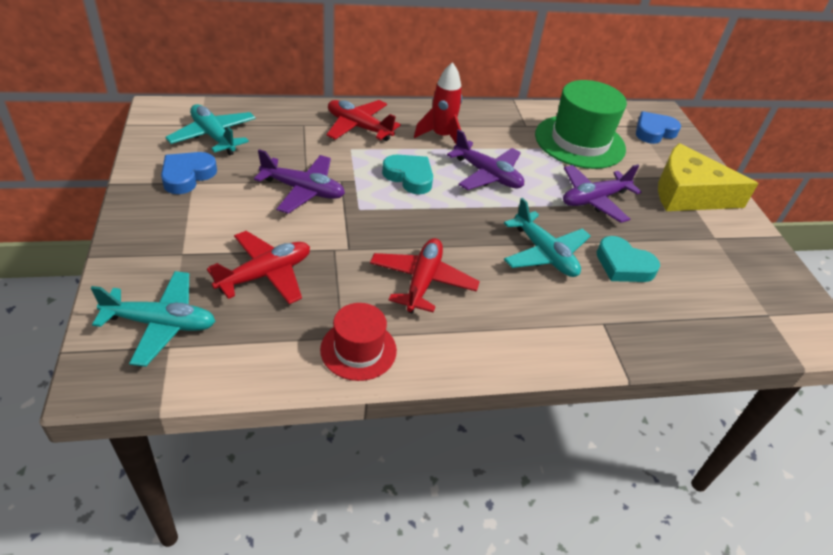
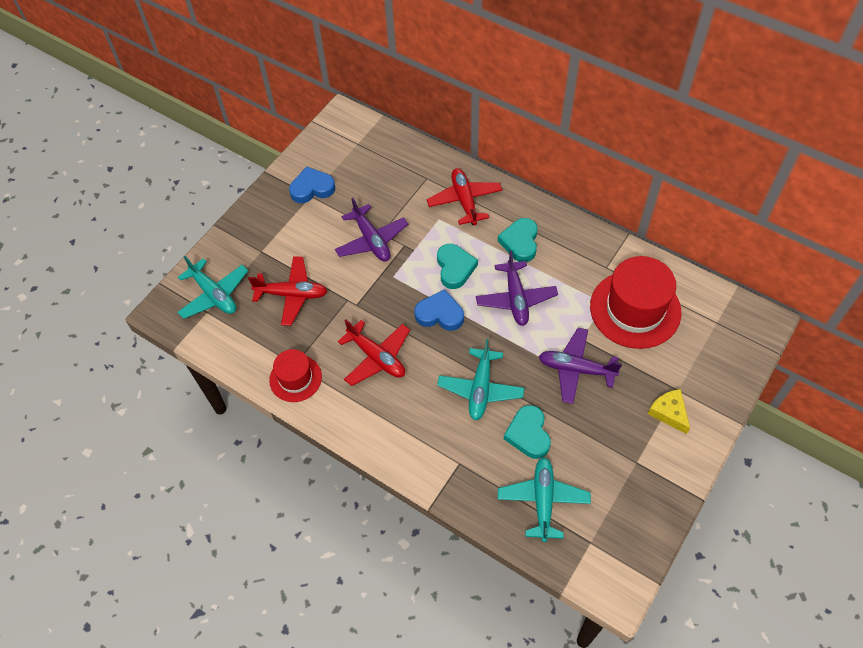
camera: 50 degrees right, 15 degrees up
turquoise plane [166,104,256,155] -> turquoise plane moved to [498,457,591,542]
red plane [370,238,480,314] -> red plane turned 75 degrees clockwise [338,319,410,386]
red rocket [414,62,462,144] -> turquoise heart [498,218,538,262]
green hat [535,80,627,169] -> red hat [590,256,681,349]
blue heart [636,111,681,144] -> blue heart moved to [414,289,464,331]
yellow cheese [658,143,759,211] -> yellow cheese [648,389,690,434], size x0.50

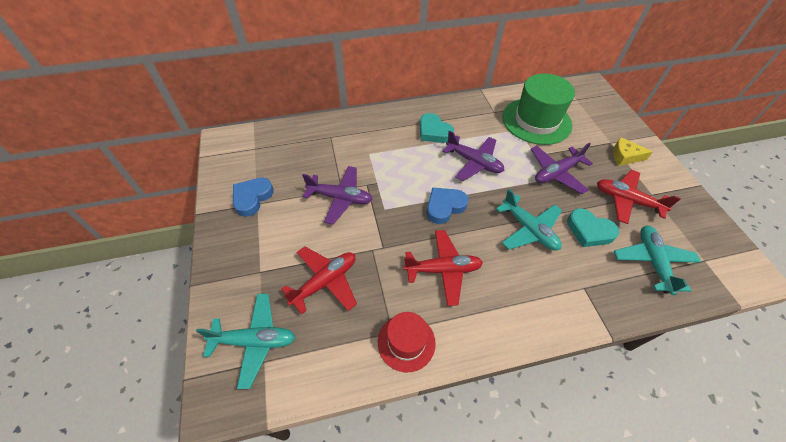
camera: 50 degrees left, 5 degrees down
red plane [427,168,502,225] -> red plane moved to [597,170,681,224]
turquoise heart [437,244,478,289] -> none
turquoise plane [498,457,591,542] -> turquoise plane turned 45 degrees clockwise [614,226,701,295]
red hat [590,256,681,349] -> green hat [502,74,575,145]

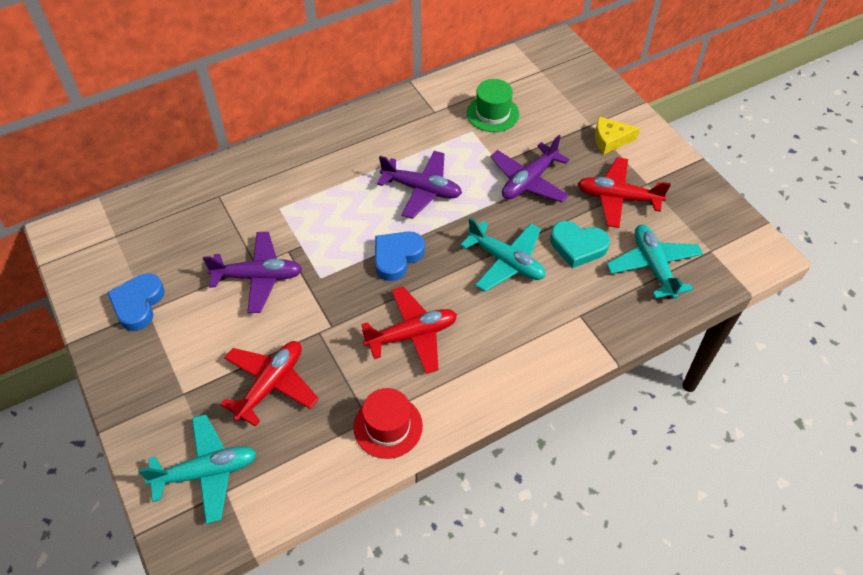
camera: 15 degrees left, 0 degrees up
turquoise heart [420,113,454,143] -> none
green hat [502,74,575,145] -> green hat [467,79,519,132], size x0.56

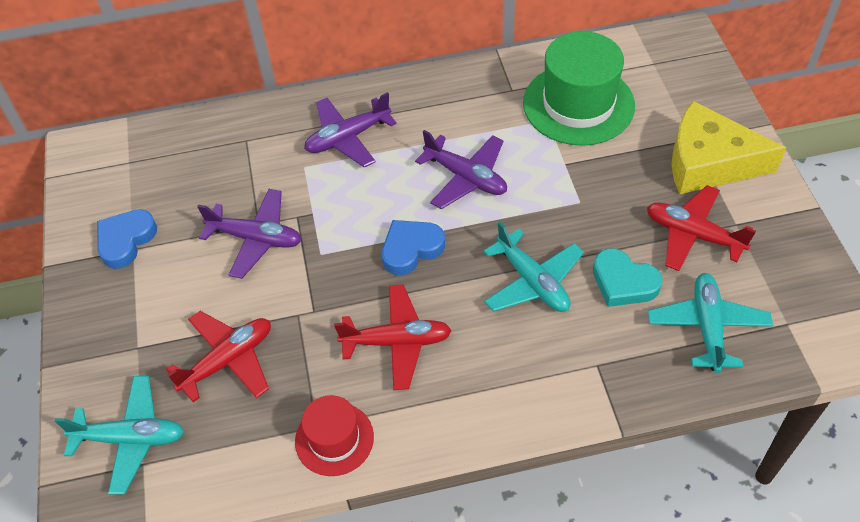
camera: 20 degrees right, 0 degrees up
green hat [467,79,519,132] -> green hat [523,31,635,146], size x1.77
purple plane [490,135,570,203] -> purple plane moved to [304,92,397,168]
yellow cheese [595,117,640,155] -> yellow cheese [671,101,786,194], size x1.99

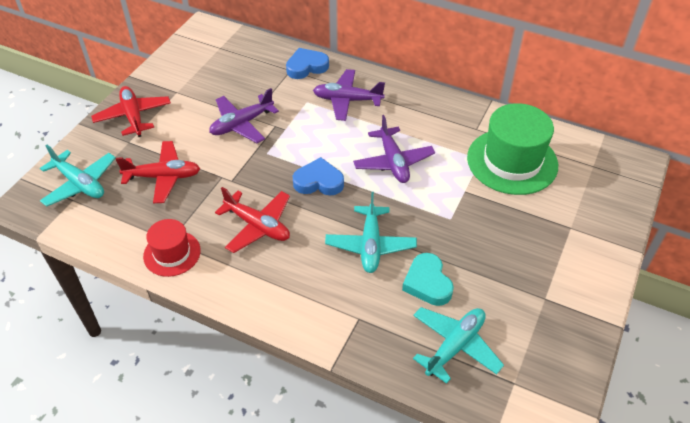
camera: 35 degrees right, 5 degrees down
blue heart [97,209,157,269] -> blue heart moved to [286,48,329,79]
purple plane [197,189,302,279] -> purple plane turned 90 degrees clockwise [209,88,279,143]
red plane [647,185,756,271] -> red plane moved to [91,86,171,137]
yellow cheese [671,101,786,194] -> none

